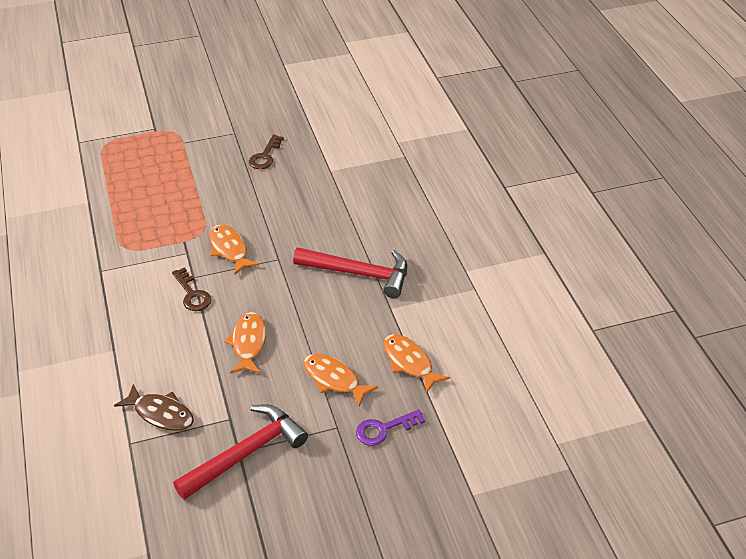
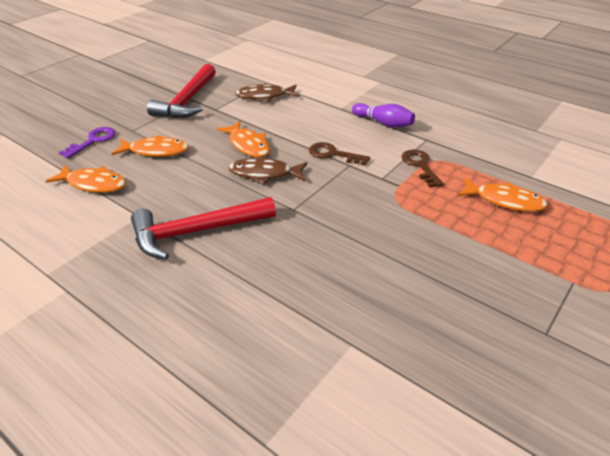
camera: 145 degrees right, 5 degrees down
orange fish [209,225,260,275] -> orange fish moved to [458,178,548,212]
brown key [249,135,284,169] -> brown key moved to [402,149,444,188]
none -> brown fish [229,158,307,184]
none -> purple bowling pin [352,103,415,128]

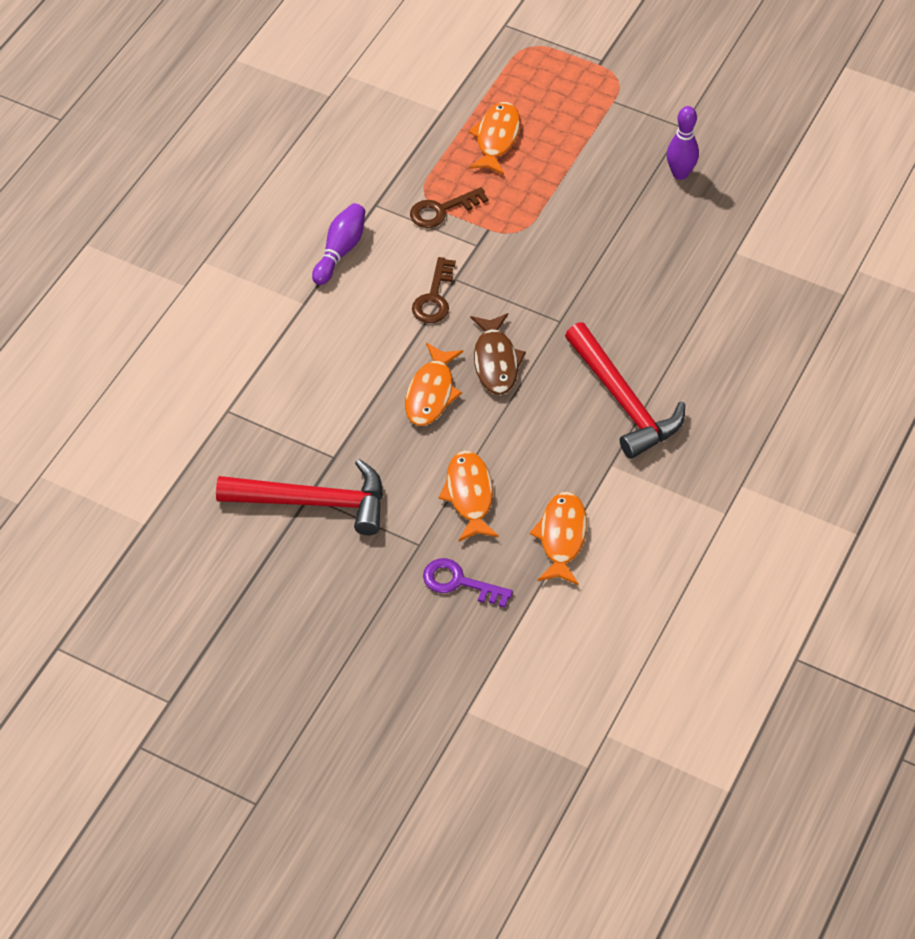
camera: 100 degrees left, 15 degrees up
orange fish [217,121,270,158] -> orange fish turned 150 degrees clockwise [405,343,463,426]
brown fish [235,84,299,102] -> none
none -> purple bowling pin [667,106,699,180]

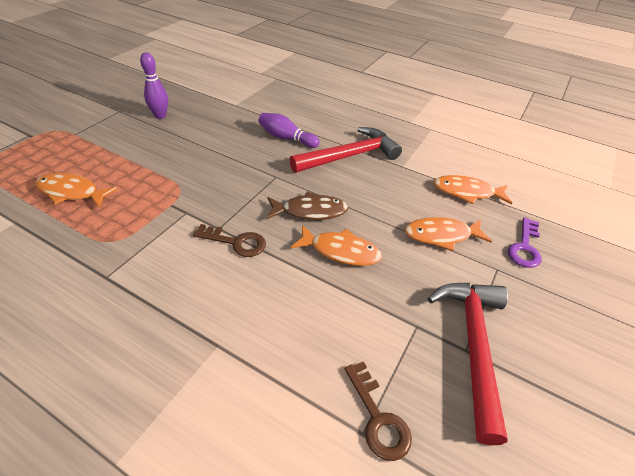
camera: 90 degrees left, 10 degrees down
purple bowling pin [312,203,365,285] -> purple bowling pin moved to [259,113,320,148]
brown key [410,187,488,228] -> brown key moved to [345,361,412,461]

